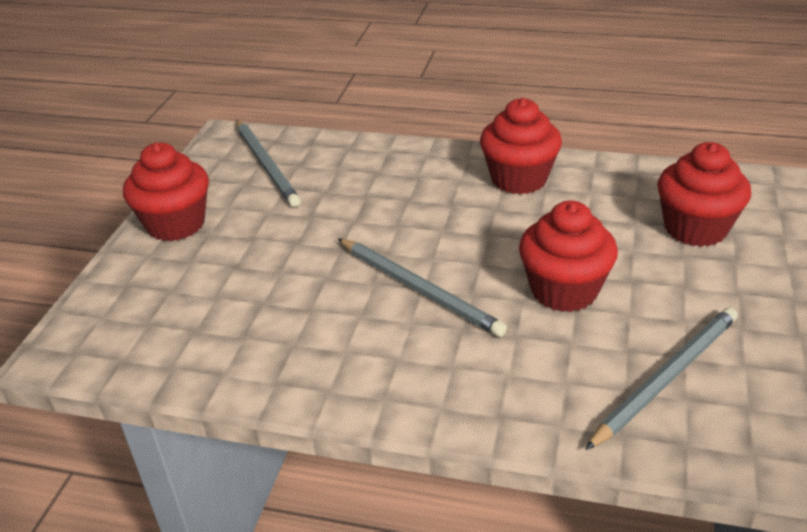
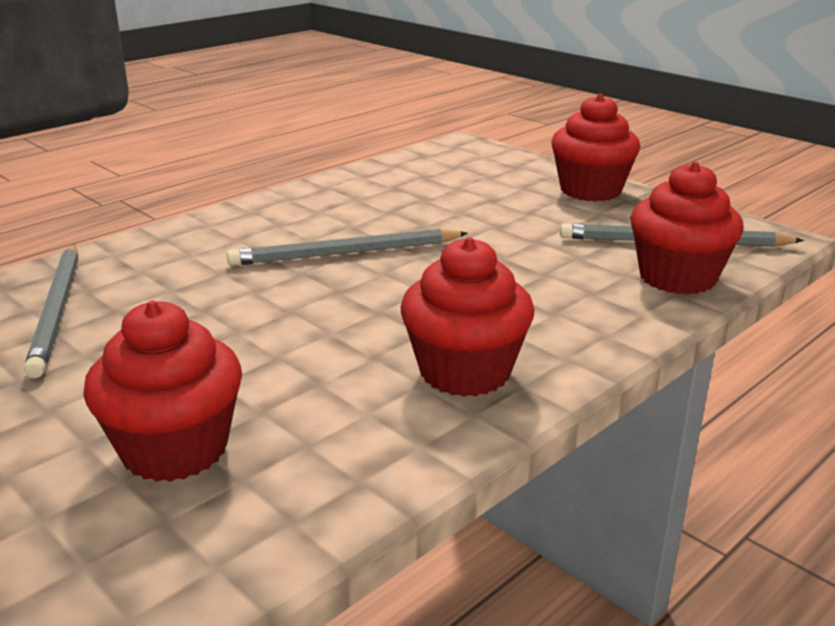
camera: 120 degrees right, 10 degrees down
red cupcake [519,201,618,312] -> red cupcake moved to [630,162,744,295]

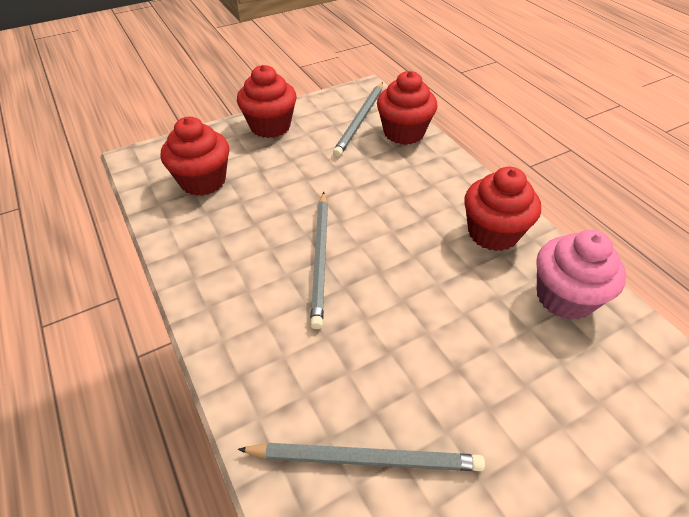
camera: 75 degrees left, 20 degrees up
red cupcake [83,301,242,482] -> red cupcake moved to [161,117,229,196]
none -> pink cupcake [536,230,626,320]

